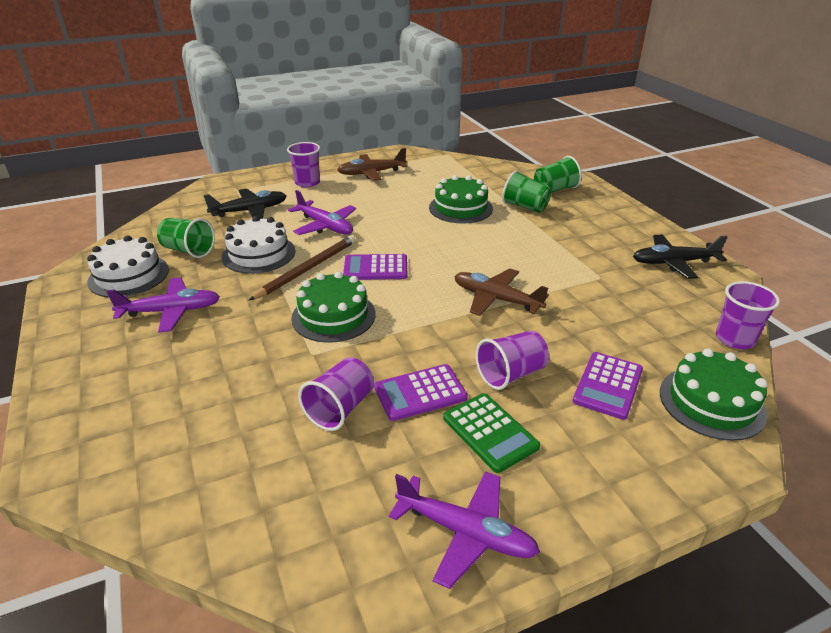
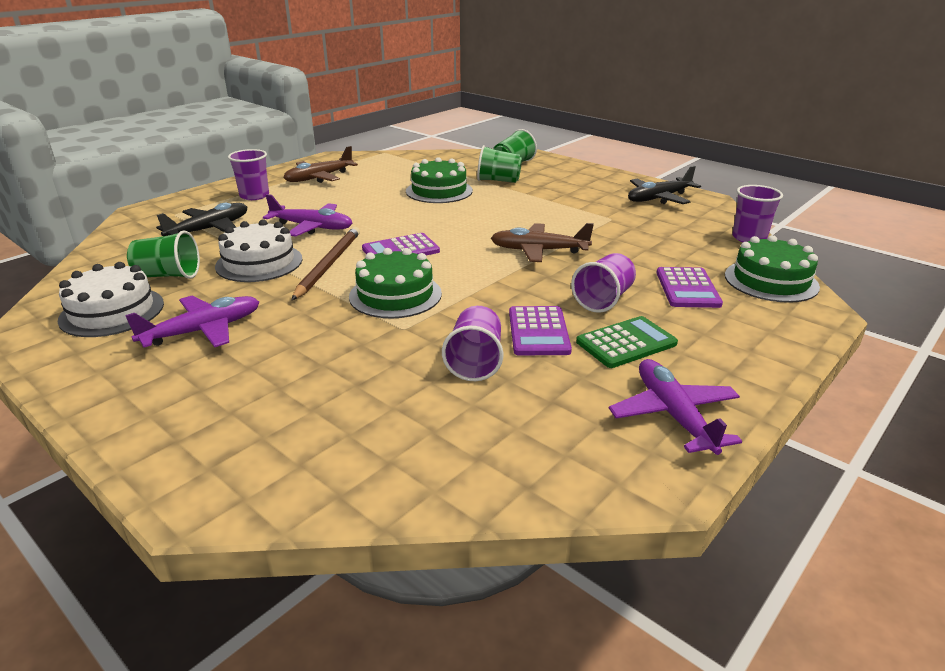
camera: 25 degrees left, 5 degrees down
purple calculator [374,364,468,421] -> purple calculator turned 45 degrees counterclockwise [509,306,572,355]
purple plane [389,471,540,589] -> purple plane turned 105 degrees counterclockwise [609,359,742,455]
green calculator [443,393,540,473] -> green calculator turned 60 degrees counterclockwise [576,316,678,368]

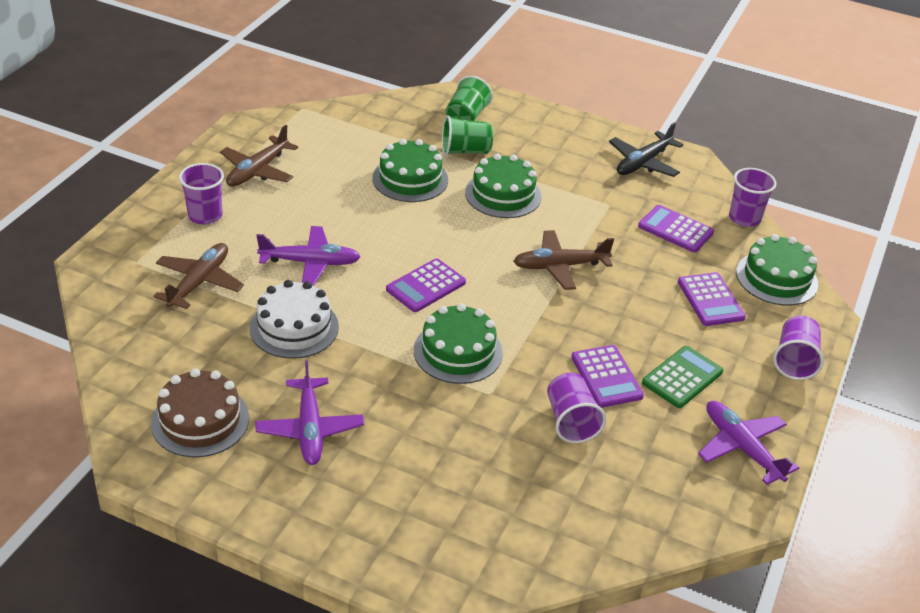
camera: 20 degrees left, 10 degrees up
white cake [58,262,164,337] -> brown cake [151,368,249,458]
purple plane [125,296,259,348] -> purple plane turned 135 degrees clockwise [255,360,364,465]
green cup [127,231,200,279] -> none
black plane [156,203,247,236] -> brown plane [153,243,244,309]
brown pencil [292,227,360,300] -> none
purple cup [571,253,636,313] -> purple cup moved to [773,316,824,380]
none -> green cake [465,153,541,218]
none -> purple calculator [638,205,714,253]

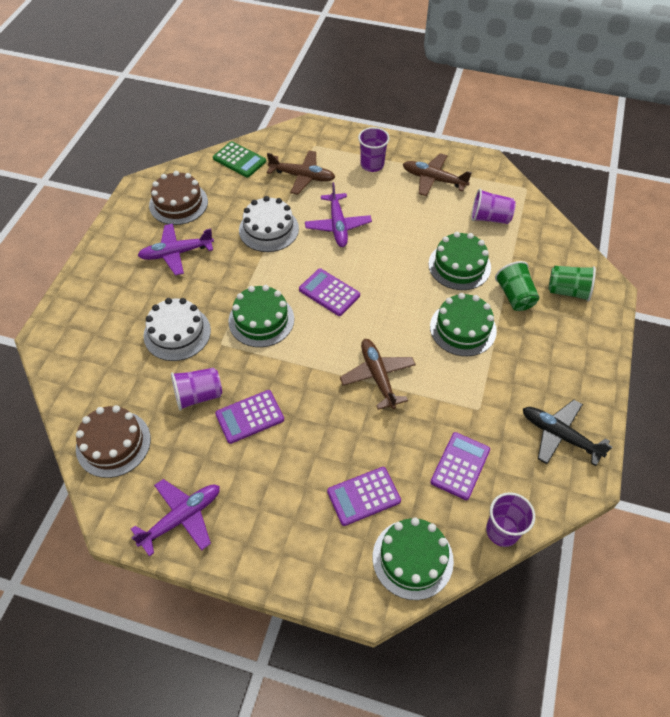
camera: 85 degrees right, 15 degrees up
green calculator [642,346,723,408] -> green calculator moved to [213,141,266,178]
purple cup [773,316,824,380] -> purple cup moved to [471,189,516,224]
none -> brown cake [76,405,151,478]
none -> white cake [143,298,211,361]

